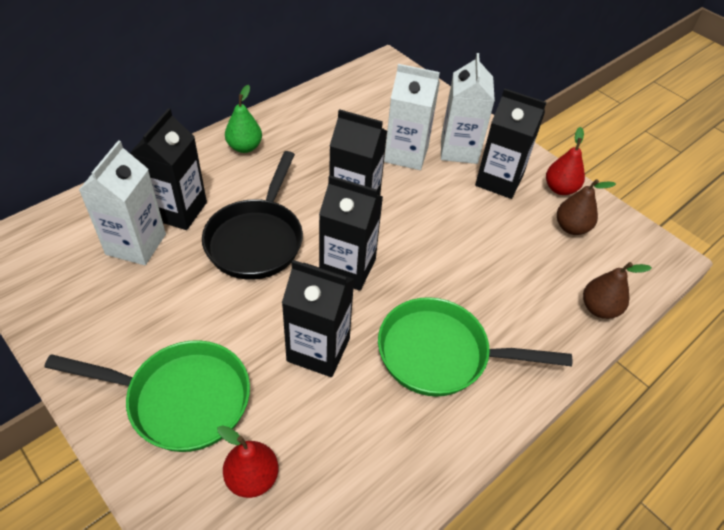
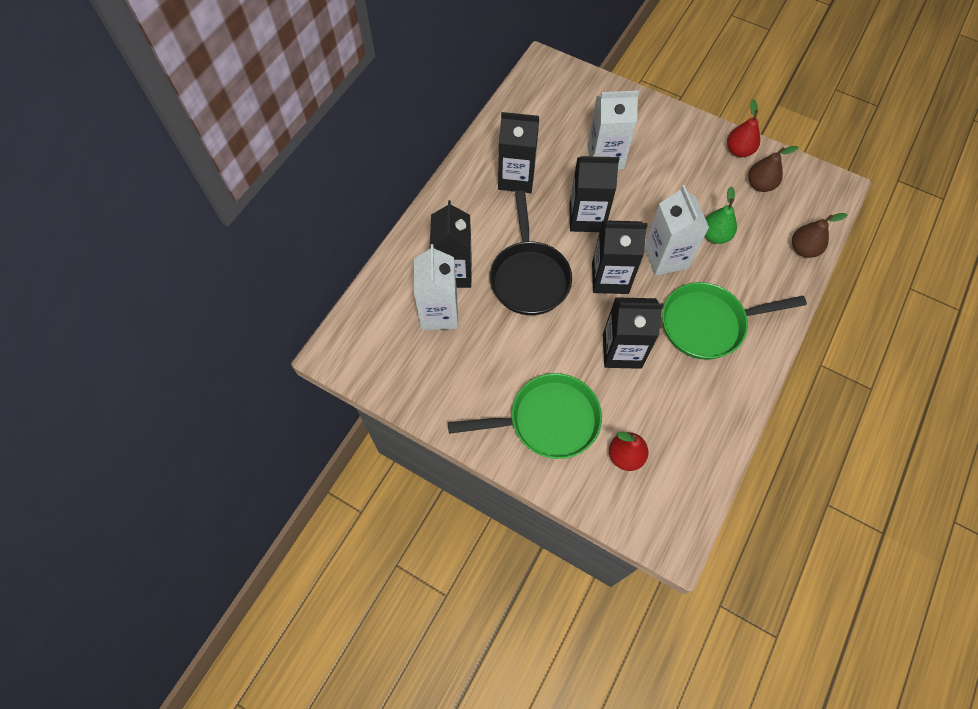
camera: 15 degrees left, 15 degrees up
green pear [225,85,262,153] -> green pear moved to [705,186,737,244]
white carton [441,53,495,164] -> white carton moved to [644,185,709,276]
black carton [475,88,547,199] -> black carton moved to [498,112,539,193]

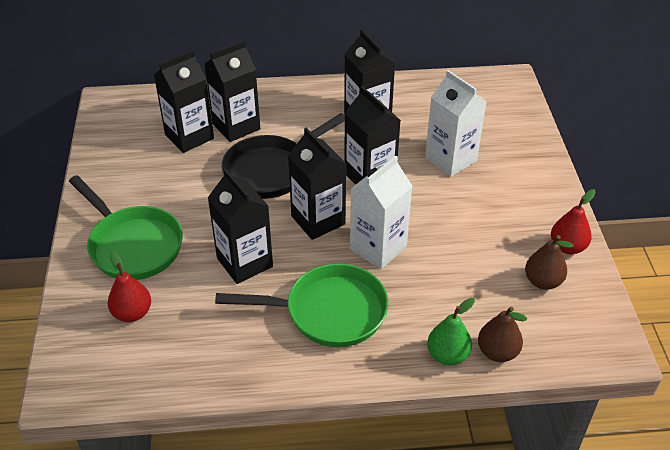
camera: 55 degrees right, 20 degrees down
white carton [414,244,458,330] -> black carton [154,50,214,153]
green pan [662,282,807,360] -> green pan turned 135 degrees clockwise [215,264,389,347]
green pear [705,186,737,244] -> green pear moved to [427,298,475,365]

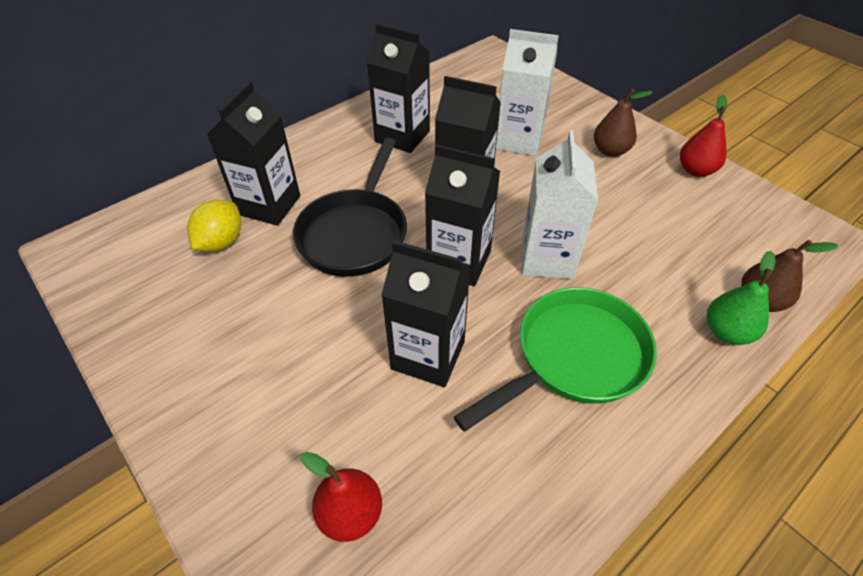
camera: 35 degrees left, 5 degrees up
green pan [69,175,183,280] -> none
black carton [154,50,214,153] -> yellow lemon [187,200,241,251]
brown pear [525,235,573,290] -> brown pear moved to [594,89,653,157]

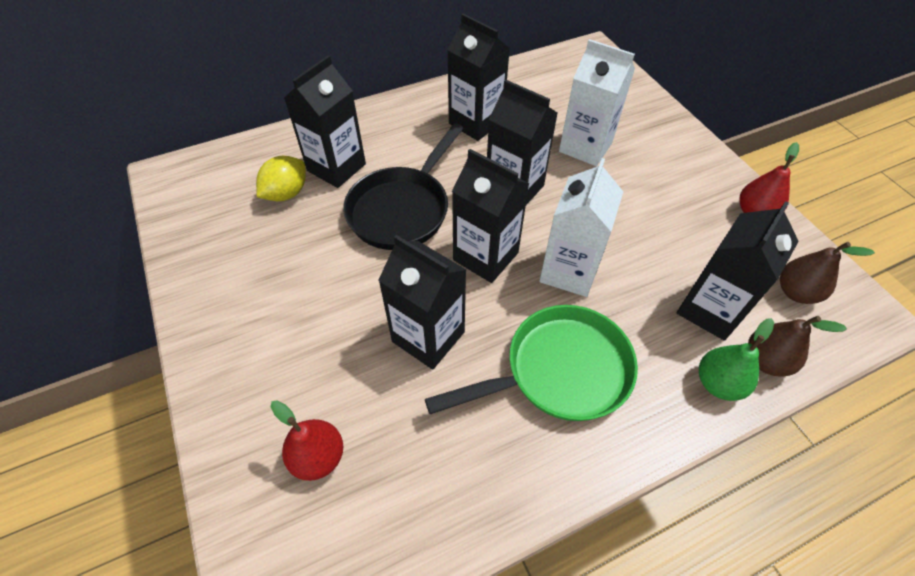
camera: 15 degrees right, 5 degrees up
brown pear [594,89,653,157] -> brown pear moved to [780,242,875,304]
none -> black carton [677,201,799,341]

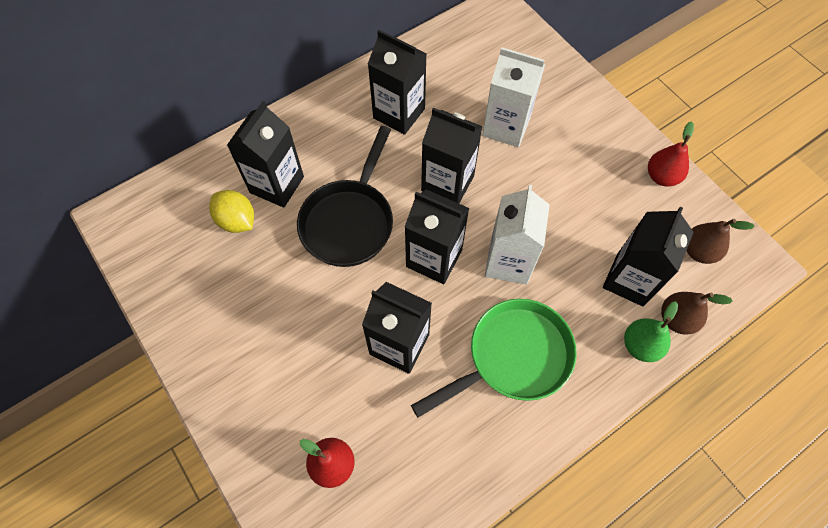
camera: 10 degrees left, 10 degrees up
yellow lemon [256,156,306,201] -> yellow lemon turned 75 degrees counterclockwise [209,190,254,233]

